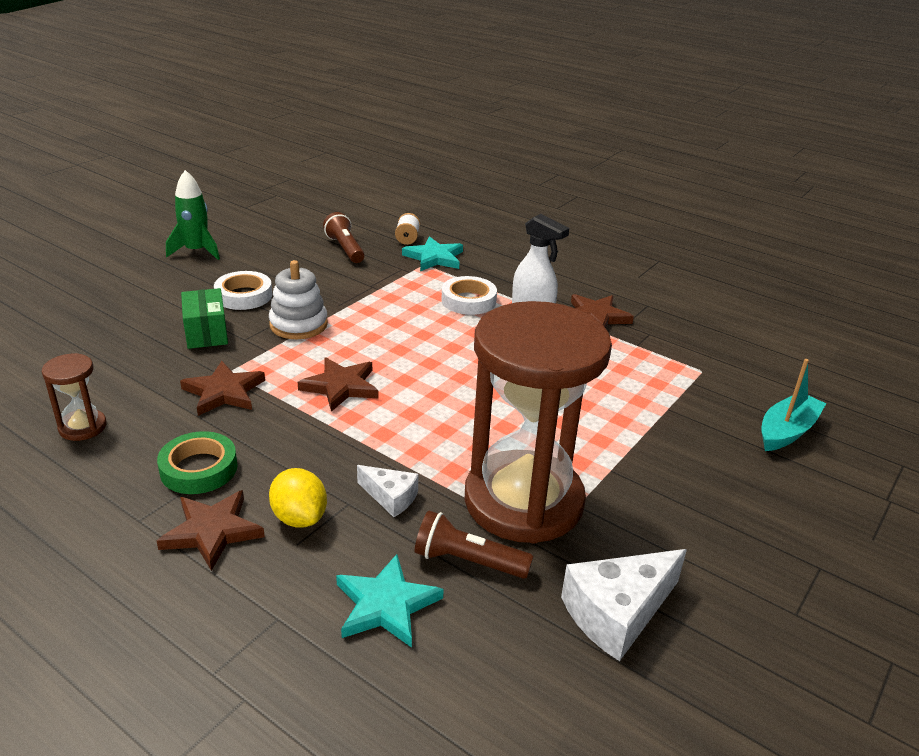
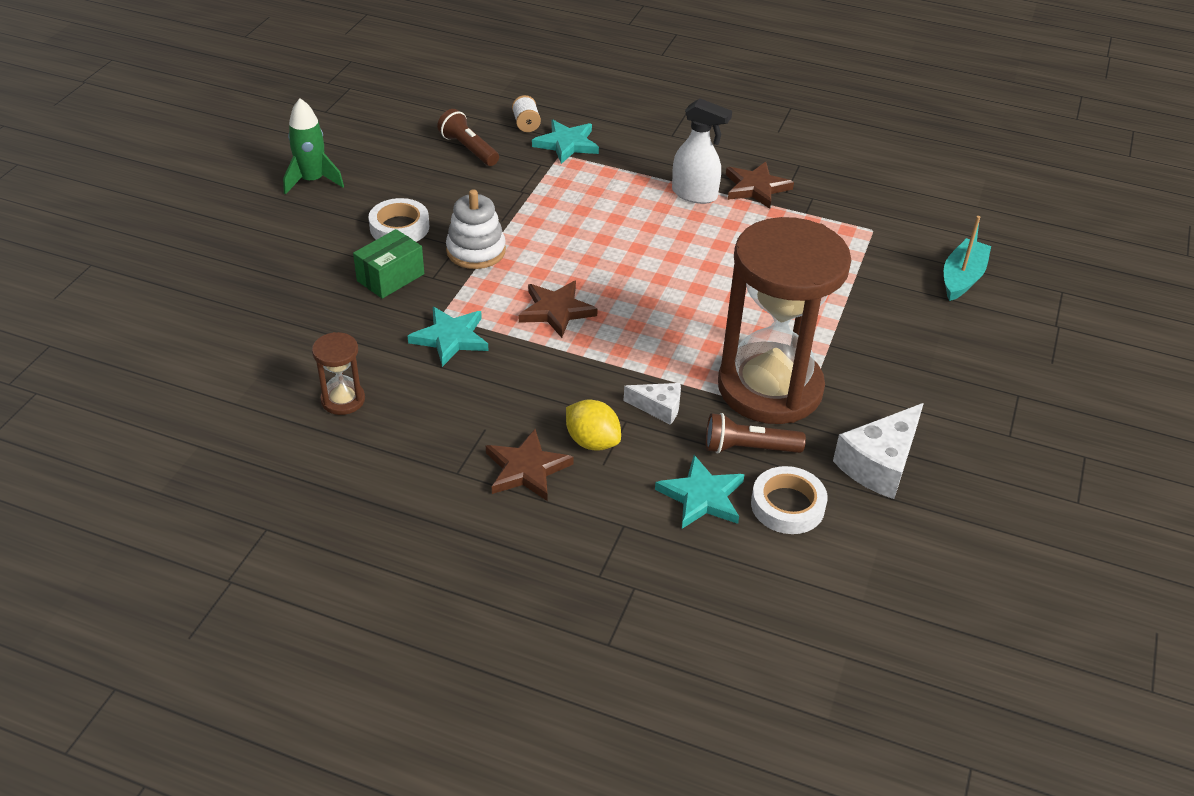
camera: 15 degrees left, 10 degrees up
green tape [157,431,238,494] -> none
brown star [180,361,265,416] -> turquoise star [408,307,488,367]
green box [181,288,228,349] -> green box turned 75 degrees clockwise [353,229,424,299]
white tape [441,276,497,315] -> white tape moved to [751,466,828,534]

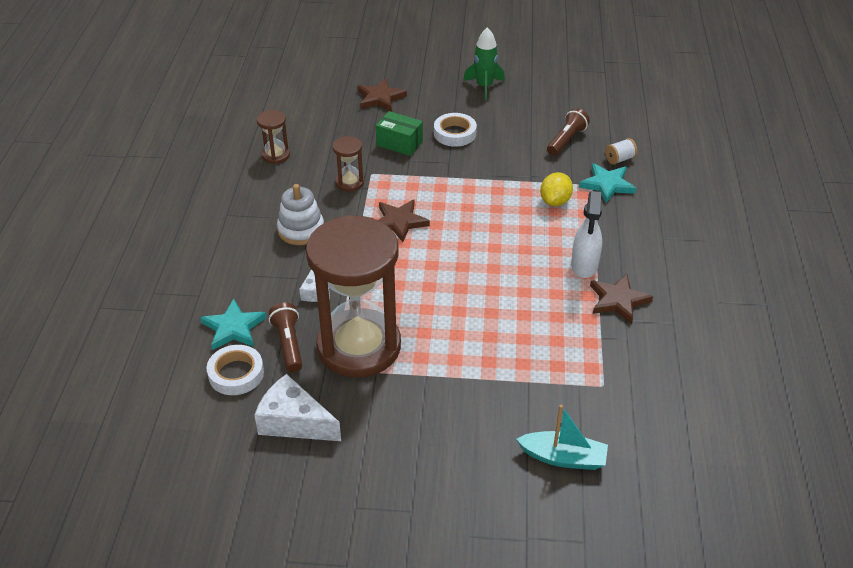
camera: 75 degrees right, 0 degrees up
turquoise star [408,307,488,367] -> brown hourglass [333,136,364,192]
white stacking toy [446,189,506,269] -> white stacking toy moved to [277,184,324,245]
brown star [486,429,574,501] -> brown star moved to [357,78,407,112]
yellow lemon [566,399,621,451] -> yellow lemon moved to [540,172,573,206]

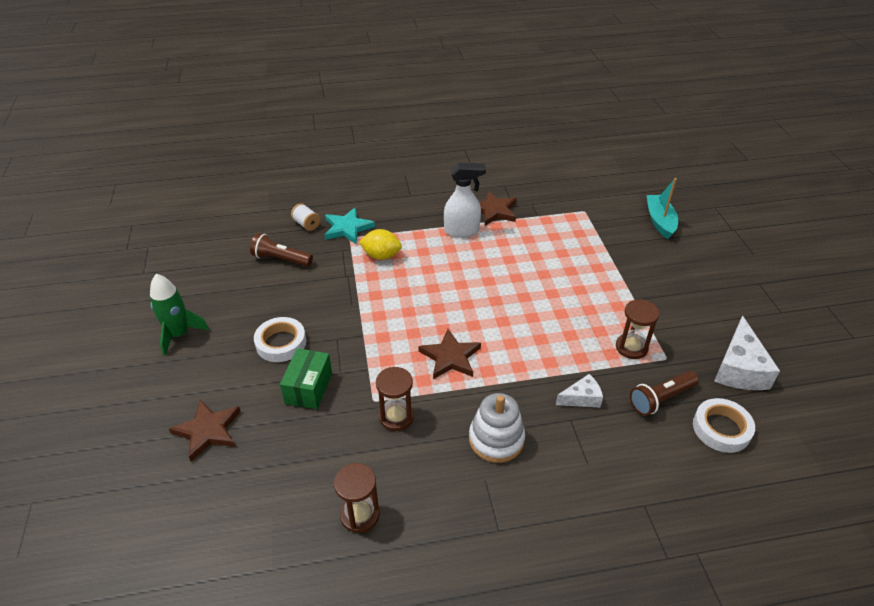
camera: 105 degrees left, 0 degrees up
turquoise star [200,299,267,350] -> none
brown hourglass [306,215,401,377] -> brown hourglass [616,299,659,359], size x0.41

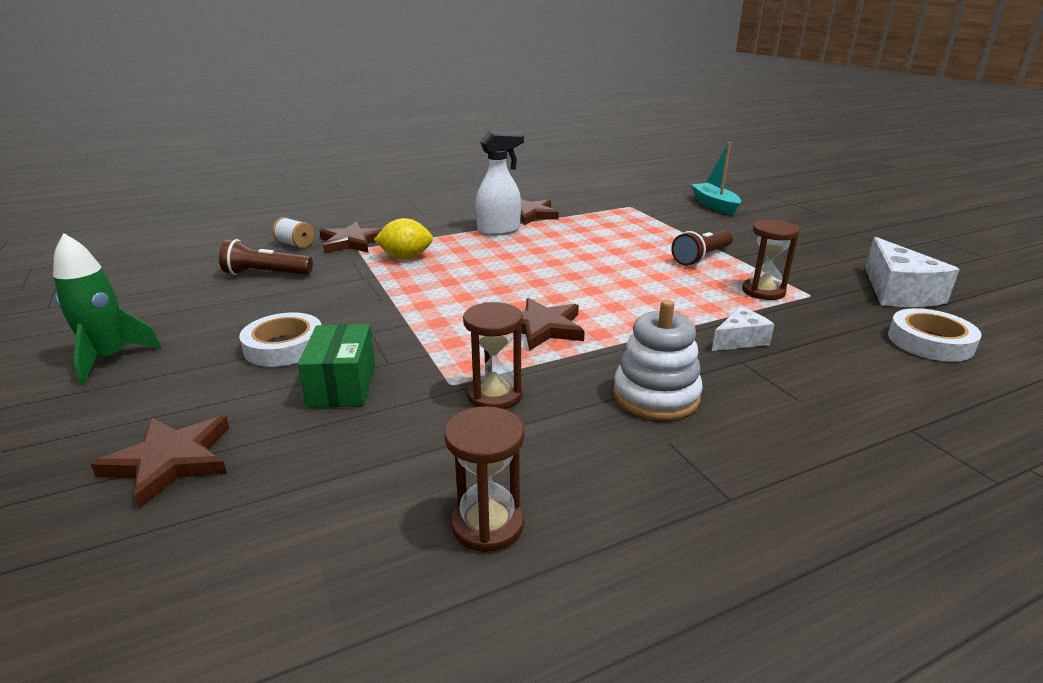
camera: 15 degrees left, 15 degrees down
turquoise star [324,207,375,244] -> brown star [319,222,383,253]
brown flashlight [630,371,699,416] -> brown flashlight moved to [671,230,733,266]

